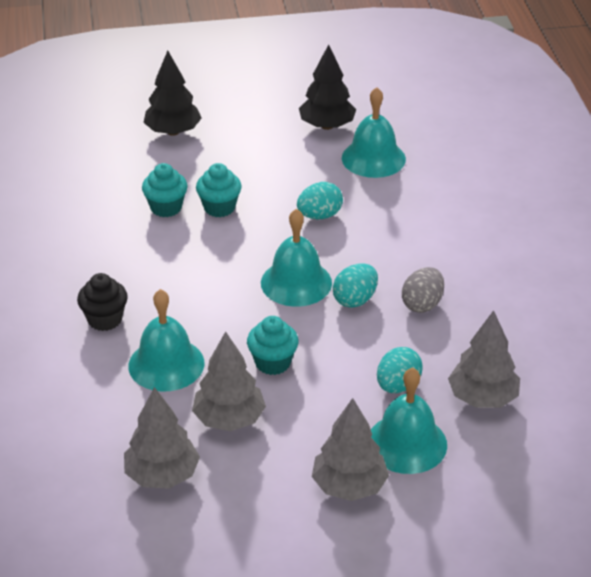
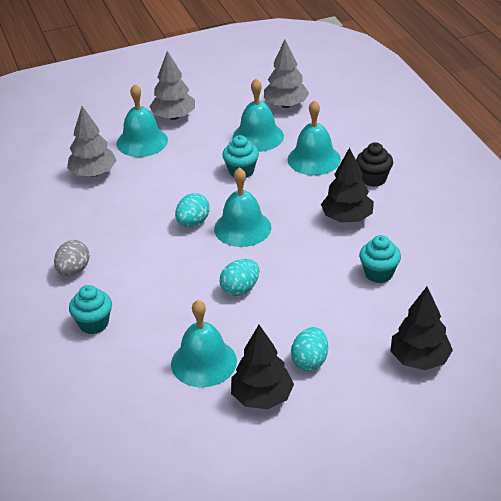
camera: 170 degrees right, 0 degrees up
grey tree [192,331,266,431] -> turquoise bell [233,79,284,152]
turquoise cupcake [196,163,242,217] -> turquoise cupcake moved to [69,285,112,334]
turquoise egg [377,347,423,393] -> turquoise egg moved to [291,327,328,371]
grey egg [402,267,444,313] -> grey egg moved to [54,240,89,276]
none -> black tree [321,148,374,223]

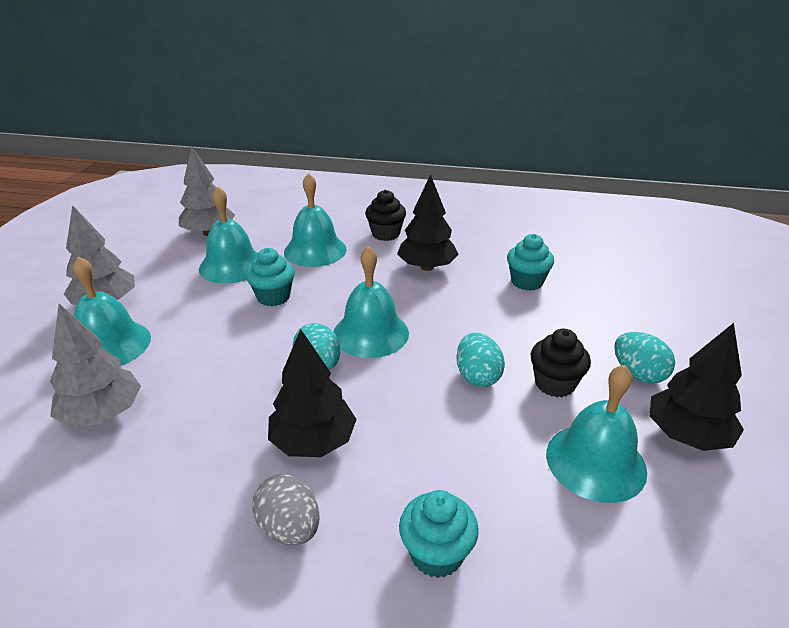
camera: 60 degrees left, 5 degrees down
black tree [390,287,453,370] -> black tree moved to [268,329,357,457]
none -> black cupcake [531,329,591,397]

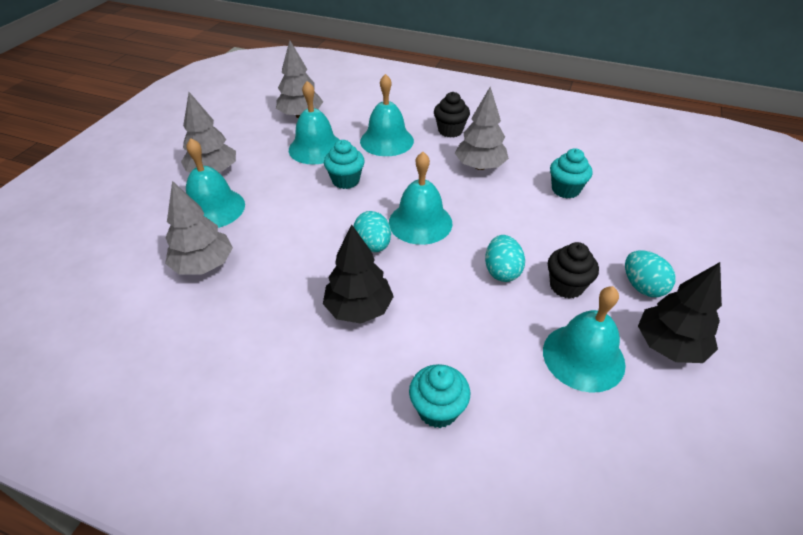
camera: 10 degrees right, 10 degrees up
grey egg [252,474,319,545] -> none
black tree [397,174,459,271] -> grey tree [455,87,509,170]

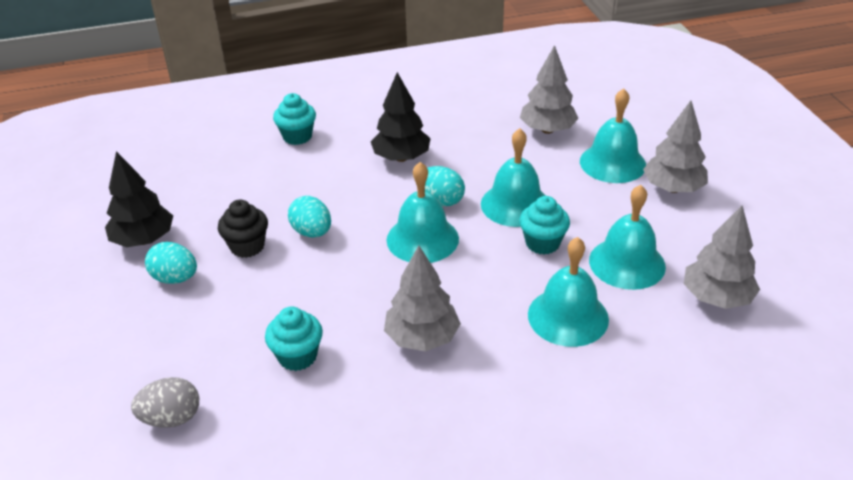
camera: 145 degrees right, 5 degrees down
black cupcake [434,92,470,138] -> none
turquoise bell [543,286,626,393] -> turquoise bell moved to [481,128,546,227]
none -> grey egg [131,377,199,428]

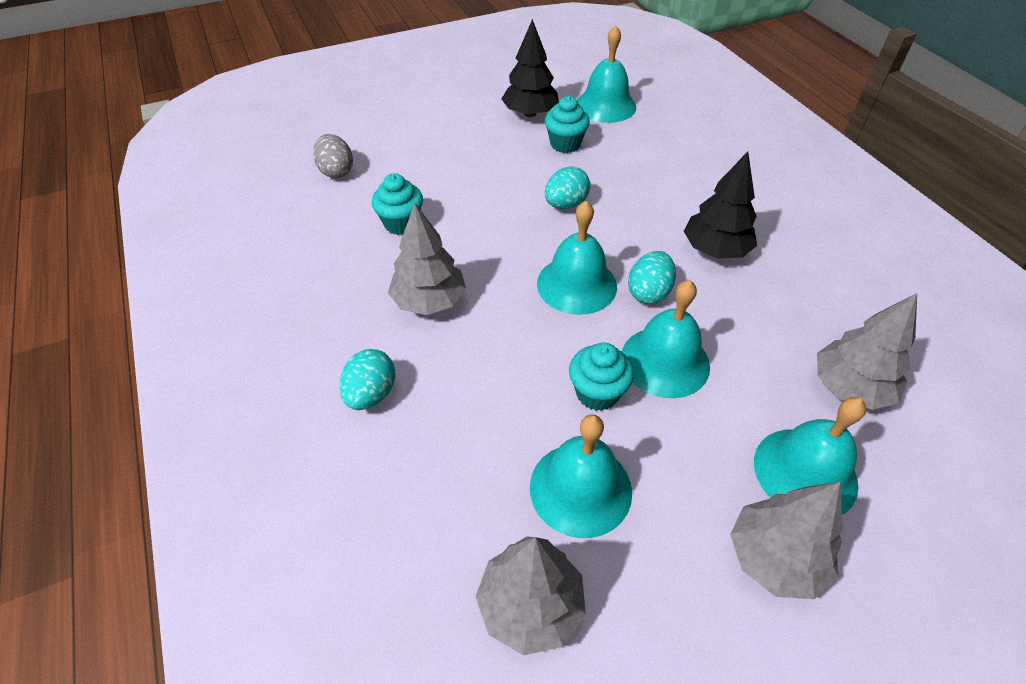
camera: 80 degrees right, 10 degrees up
turquoise egg [145,242,197,284] -> turquoise egg moved to [339,349,396,410]
black cupcake [218,200,268,258] -> none
turquoise cupcake [273,93,316,145] -> turquoise cupcake moved to [545,96,590,153]
turquoise bell [528,237,609,347] -> turquoise bell moved to [577,25,636,123]

